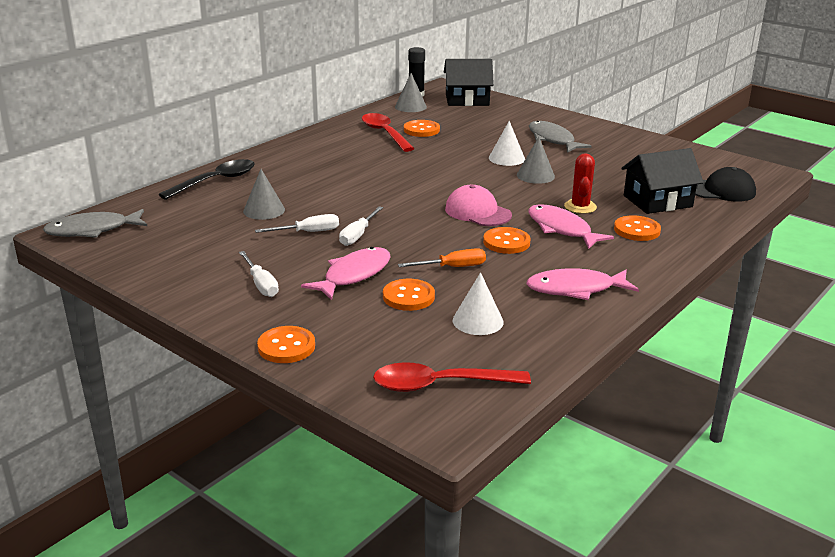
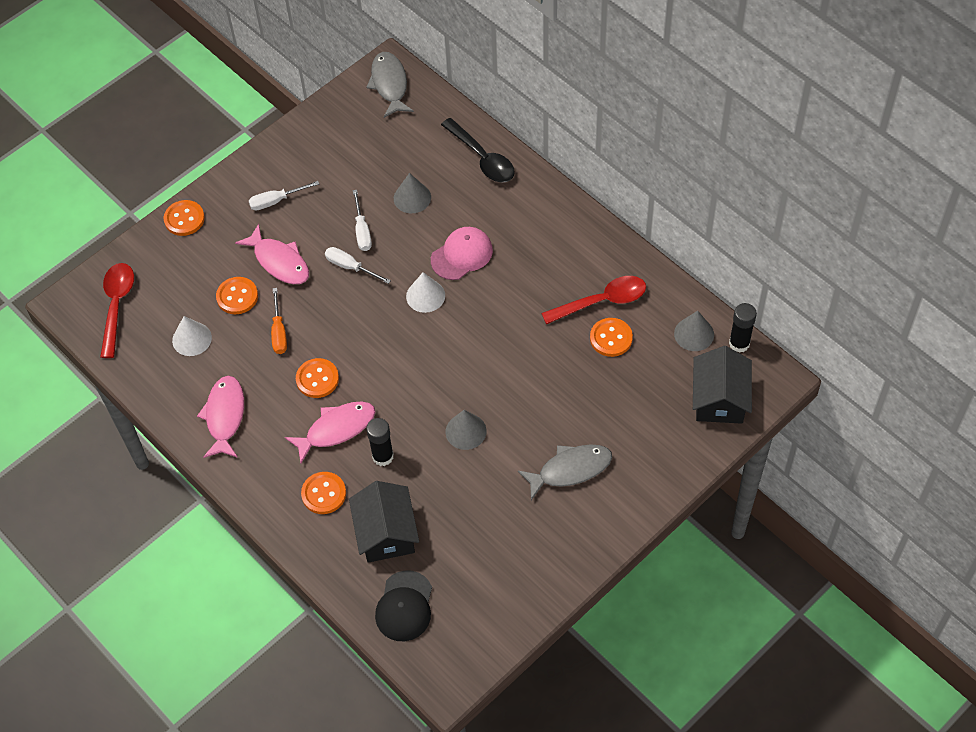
camera: 100 degrees right, 30 degrees up
pink cap [445,185,512,226] -> pink cap moved to [431,227,493,280]
white cone [489,121,525,166] -> white cone moved to [406,272,445,313]
red cactus [564,153,597,214] -> black glue stick [366,418,394,466]

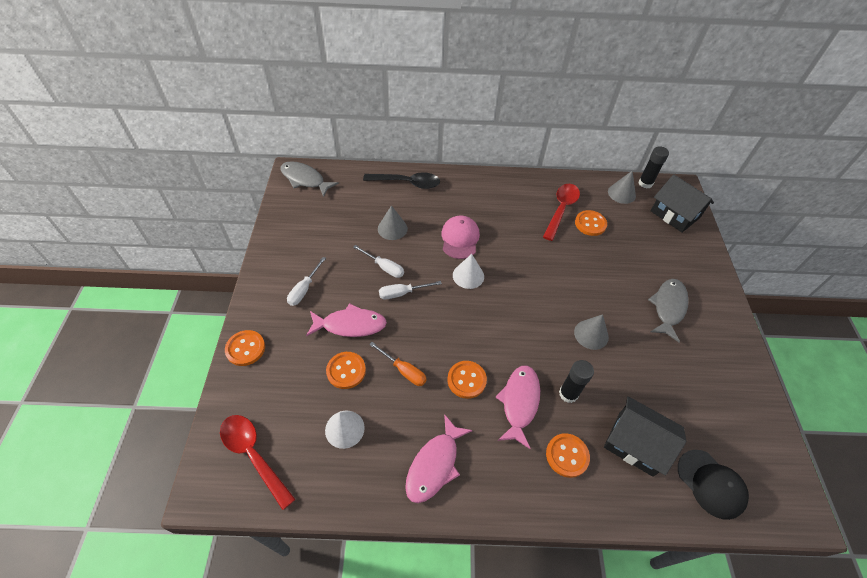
camera: 50 degrees left, 5 degrees down
pink fish [197,375,244,458] -> pink fish turned 105 degrees counterclockwise [405,414,473,503]

